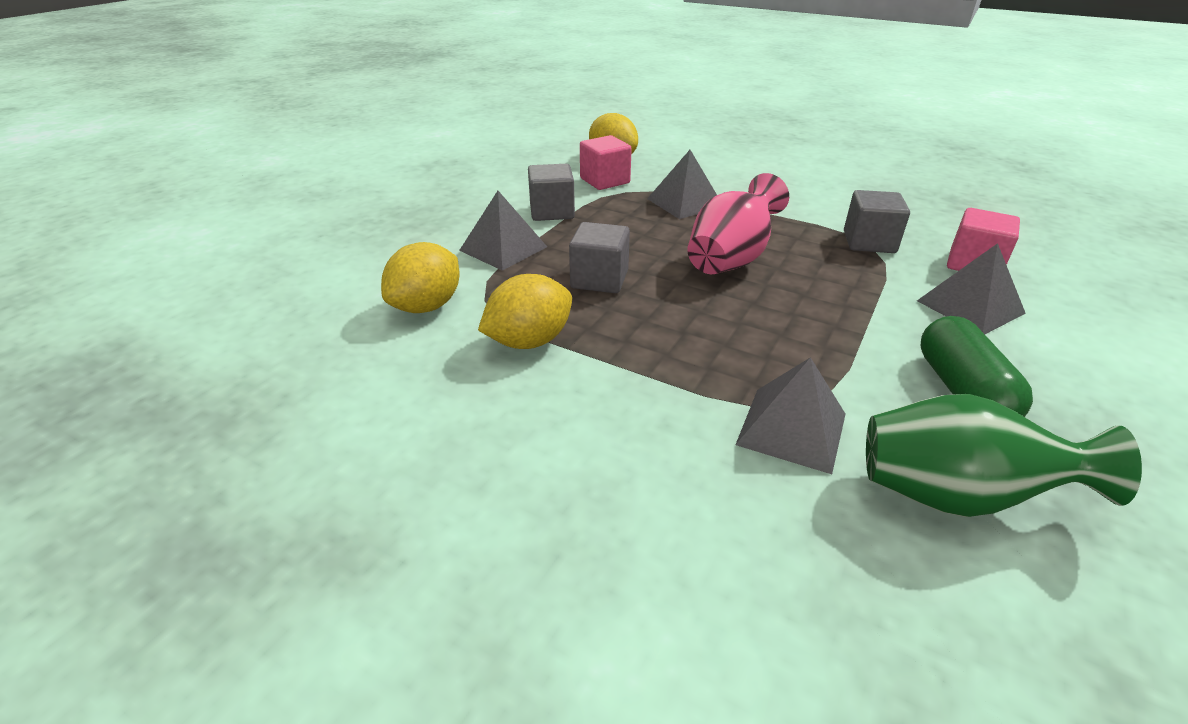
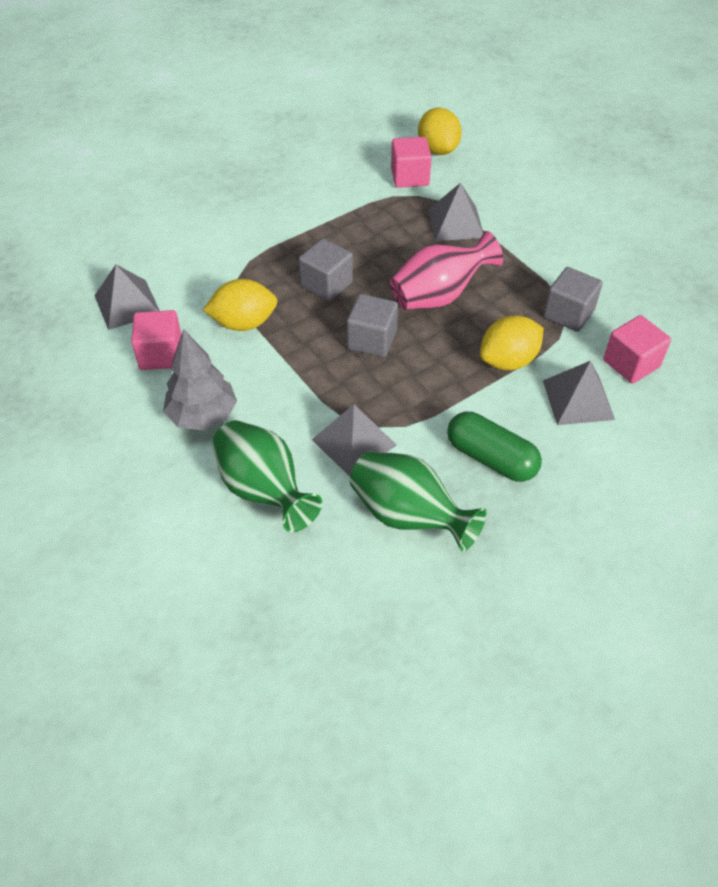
camera: 25 degrees right, 15 degrees up
yellow lemon [381,242,460,313] -> yellow lemon moved to [480,315,543,370]
grey pyramid [459,191,547,271] -> grey pyramid moved to [94,264,160,330]
grey cube [528,164,575,221] -> grey cube moved to [347,294,398,357]
green capsule [920,316,1033,417] -> green capsule turned 75 degrees counterclockwise [447,412,542,482]
none -> pink cube [131,310,181,370]
none -> grey tree [163,329,237,430]
none -> green vase [212,420,322,532]

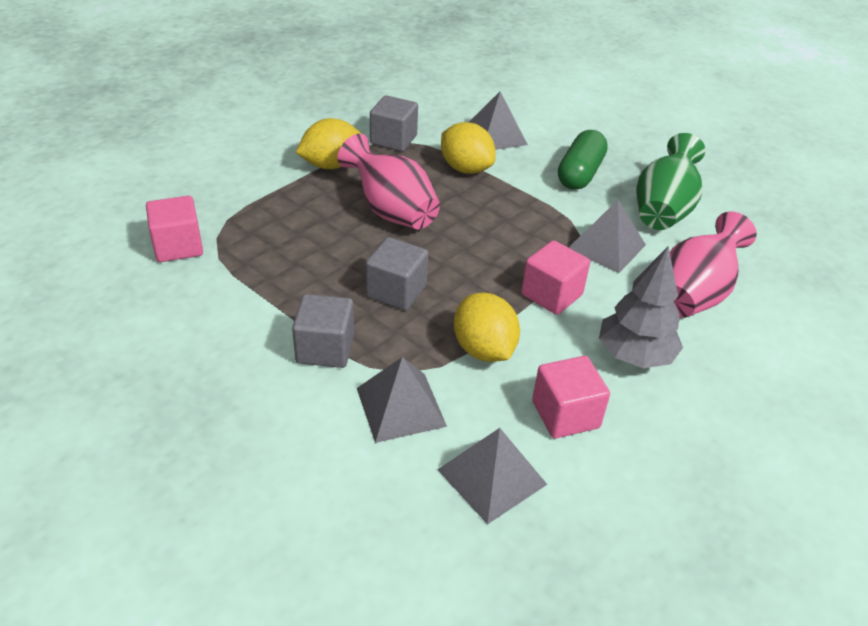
camera: 105 degrees left, 10 degrees down
green vase [212,420,322,532] -> pink vase [670,211,757,318]
grey cube [347,294,398,357] -> grey cube moved to [292,294,354,368]
yellow lemon [418,108,462,155] -> yellow lemon moved to [295,118,361,169]
grey pyramid [428,183,483,241] -> grey pyramid moved to [357,357,447,443]
pink cube [603,315,671,384] -> pink cube moved to [521,240,590,315]

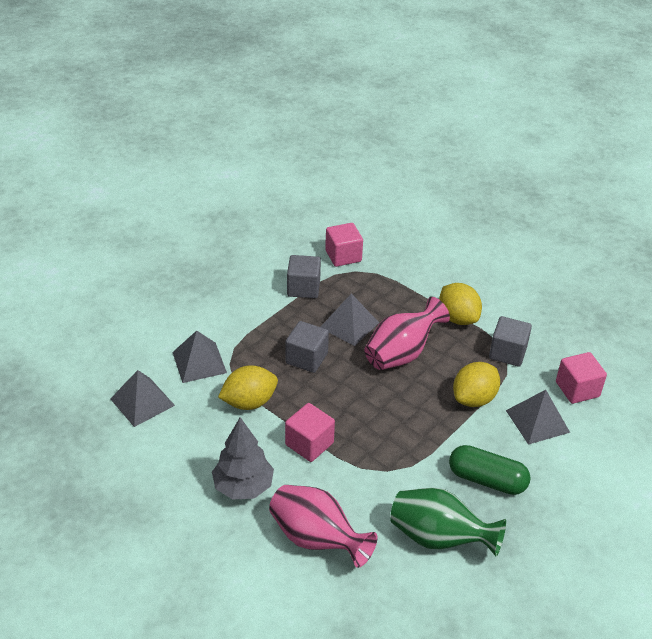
camera: 90 degrees right, 0 degrees up
grey cube [292,294,354,368] -> grey cube moved to [287,255,321,298]
pink cube [532,356,610,438] -> pink cube moved to [556,352,607,404]
grey pyramid [568,200,646,273] -> grey pyramid moved to [321,293,379,346]

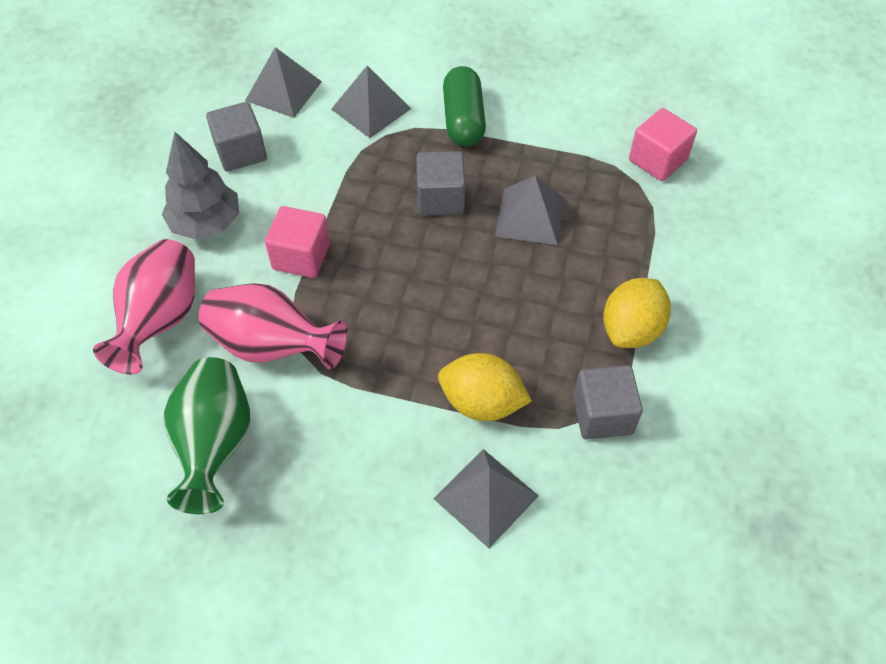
camera: 65 degrees right, 15 degrees up
yellow lemon [218,365,278,410] -> none
grey cube [287,255,321,298] -> grey cube moved to [206,102,267,171]
pink vase [364,297,450,370] -> pink vase moved to [199,284,347,370]
green capsule [449,445,530,495] -> green capsule moved to [443,66,486,147]
pink cube [556,352,607,404] -> none

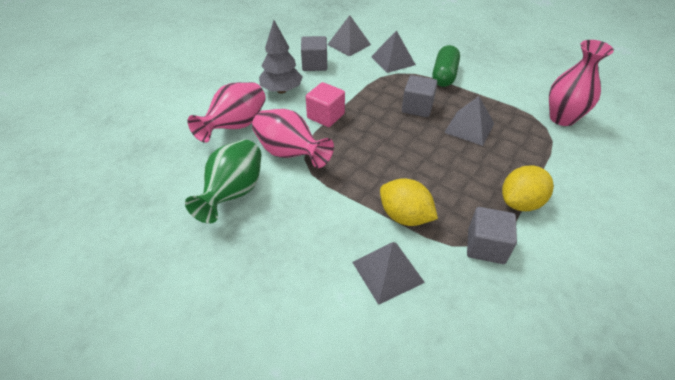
camera: 20 degrees right, 10 degrees down
pink cube [629,108,697,181] -> pink vase [549,40,614,126]

